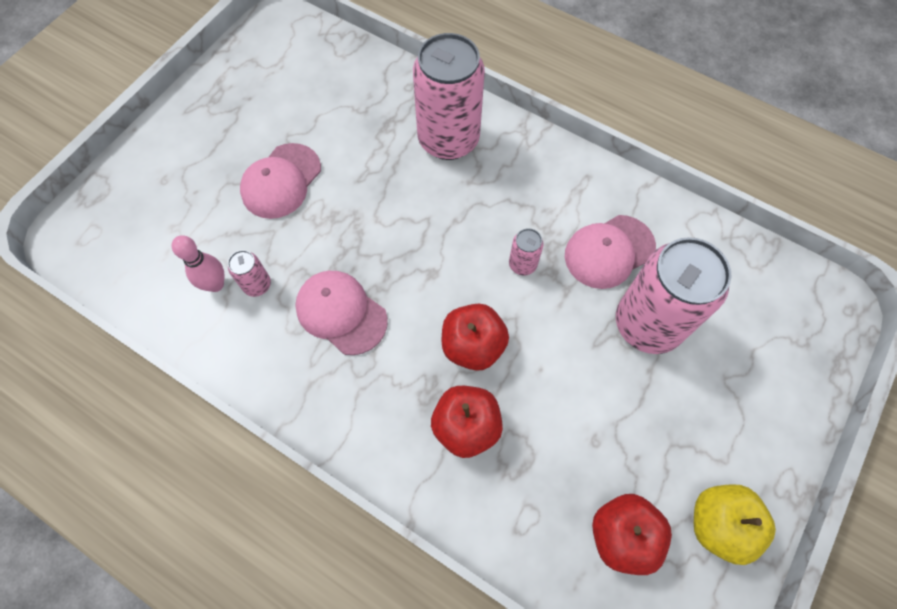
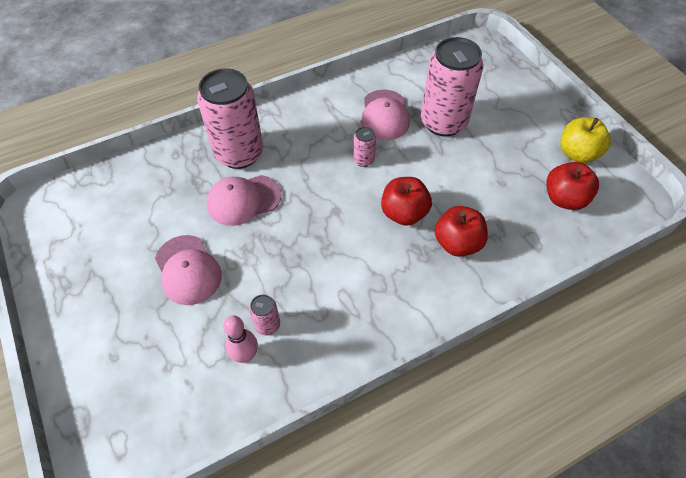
camera: 60 degrees left, 10 degrees down
pink cap [295,271,388,355] -> pink cap moved to [206,175,282,226]

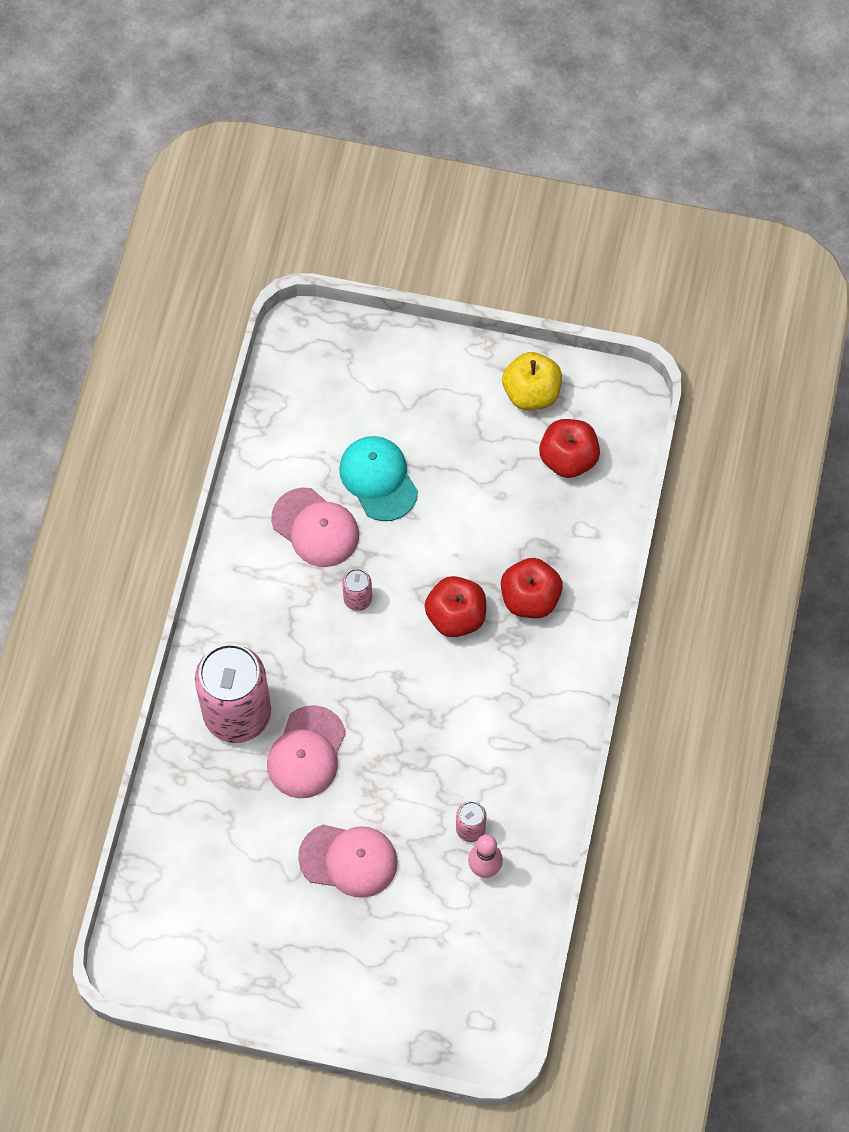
camera: 50 degrees left, 10 degrees up
pink can [421,37,483,136] -> turquoise cap [339,436,418,521]

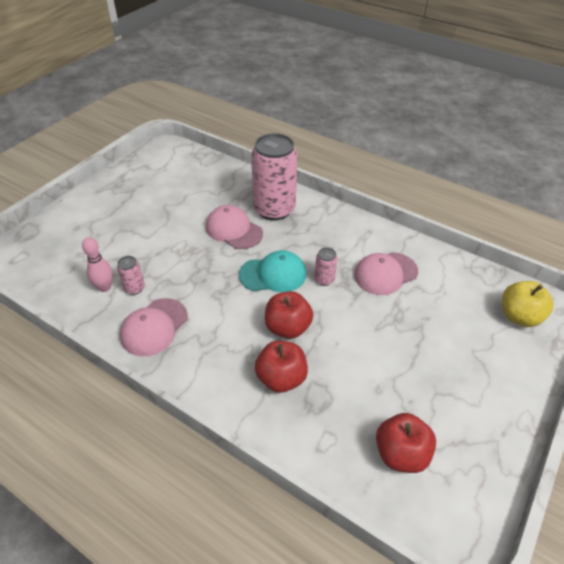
camera: 110 degrees right, 20 degrees down
pink cap [298,825,398,898] -> pink cap moved to [120,298,188,356]
turquoise cap [339,436,418,521] -> turquoise cap moved to [239,250,306,292]
yellow apple [502,352,562,410] -> yellow apple moved to [502,281,554,327]

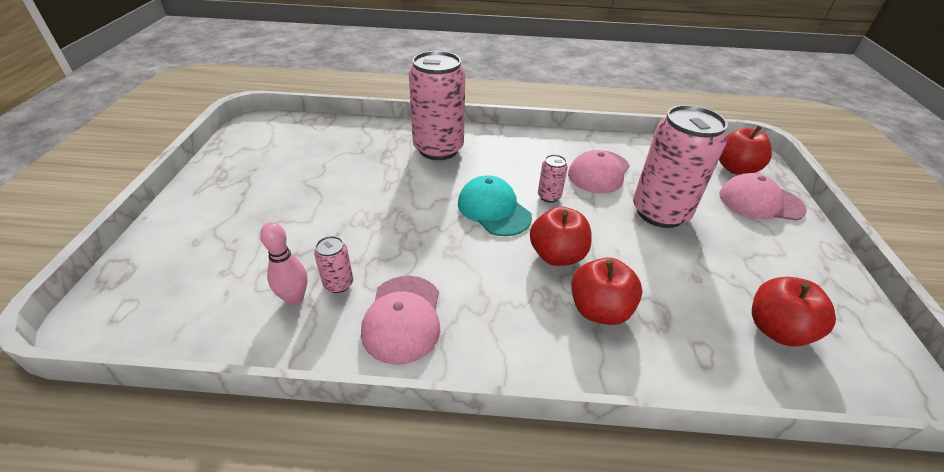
camera: 30 degrees left, 5 degrees down
pink cap [206,205,263,249] -> pink cap moved to [719,173,807,221]
turquoise cap [239,250,306,292] -> turquoise cap turned 90 degrees counterclockwise [458,175,532,236]
yellow apple [502,281,554,327] -> red apple [719,126,772,175]
none -> pink can [633,105,728,228]

